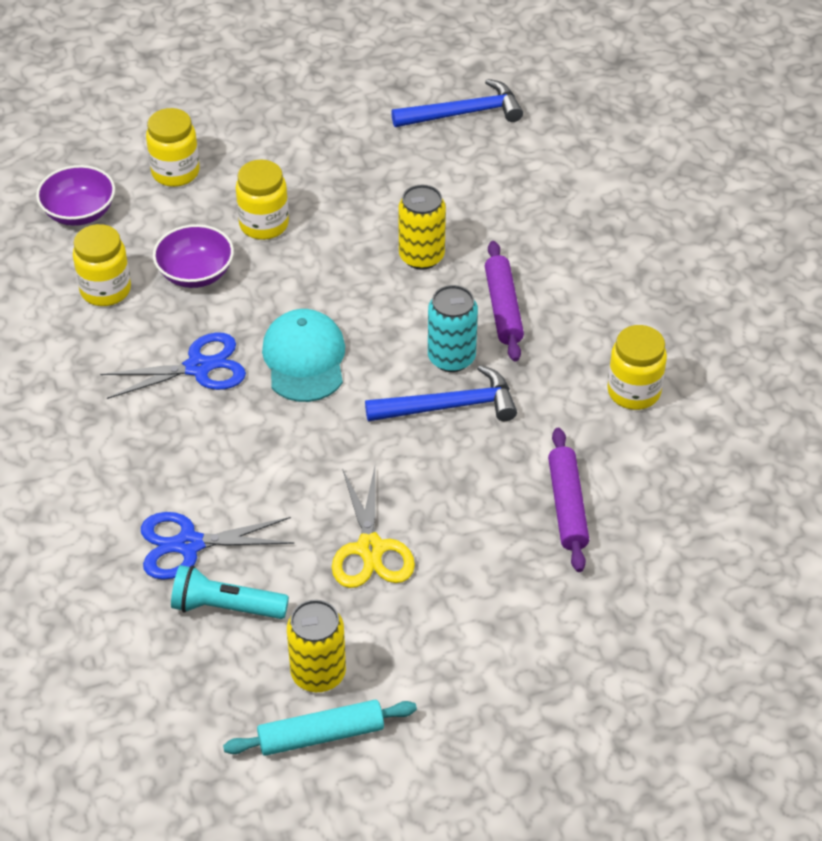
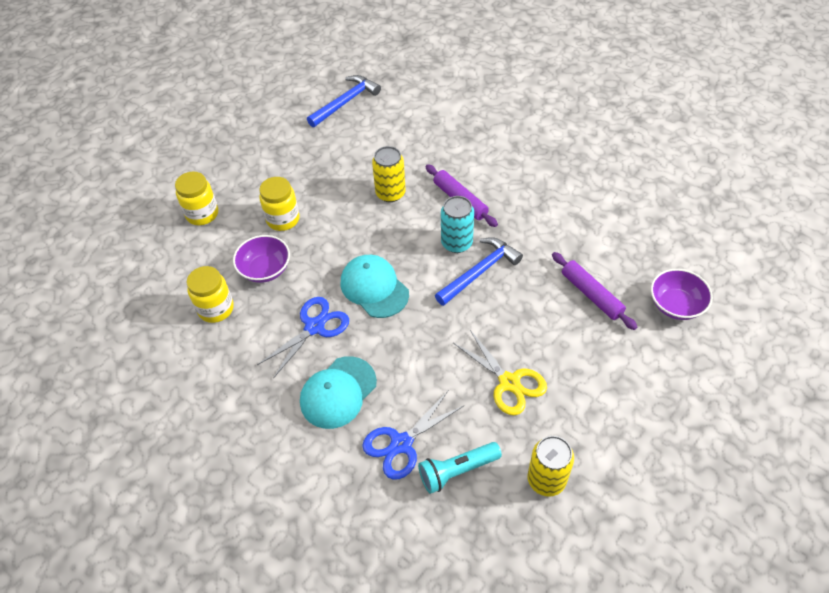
camera: 30 degrees left, 5 degrees up
purple bowl [36,165,115,226] -> purple bowl moved to [651,269,713,320]
turquoise rolling pin [223,700,417,756] -> none
yellow jar [607,325,667,410] -> none
none -> turquoise cap [300,356,377,429]

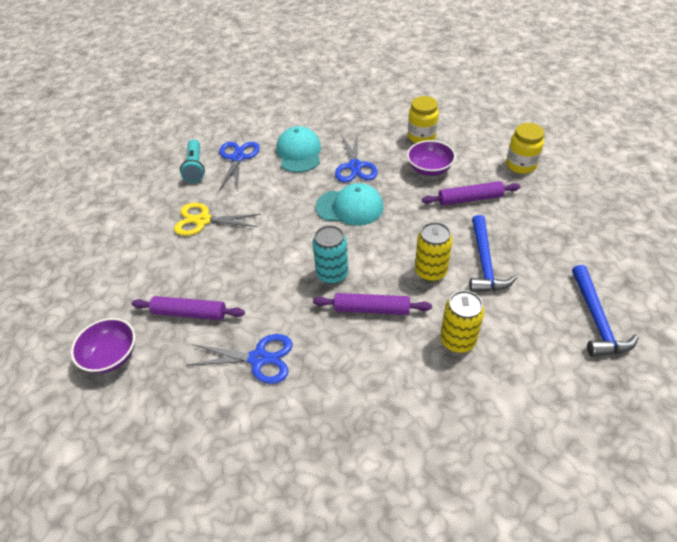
camera: 135 degrees right, 5 degrees down
yellow jar [259,177,300,231] -> purple rolling pin [422,181,521,206]
turquoise flashlight [418,442,502,494] -> turquoise flashlight turned 150 degrees clockwise [180,139,205,183]
blue hammer [435,237,523,306] -> blue hammer moved to [469,215,517,292]
yellow can [527,436,574,496] -> yellow can moved to [440,290,484,353]
none -> blue scissors [186,334,293,384]

